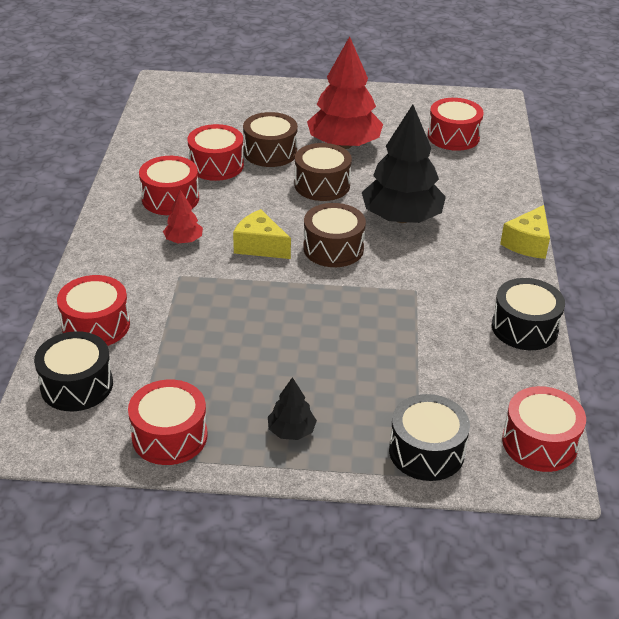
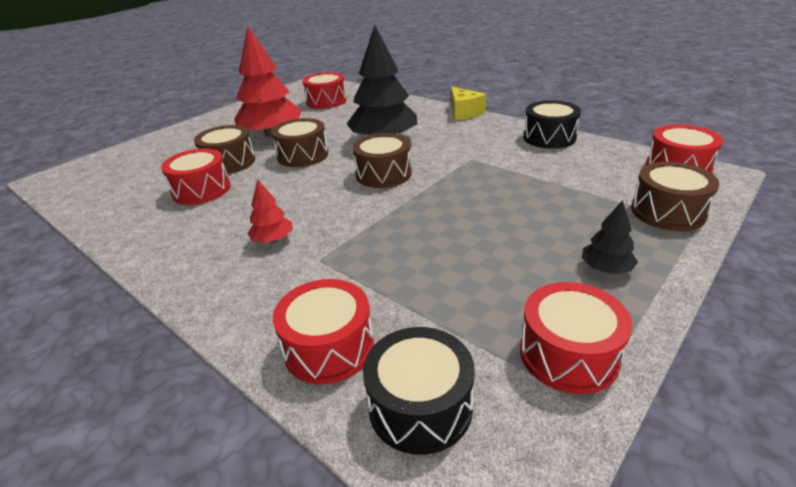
camera: 50 degrees left, 5 degrees down
red drum [139,156,199,215] -> none
yellow cheese [233,209,291,259] -> none
black drum [389,394,470,481] -> brown drum [631,162,719,231]

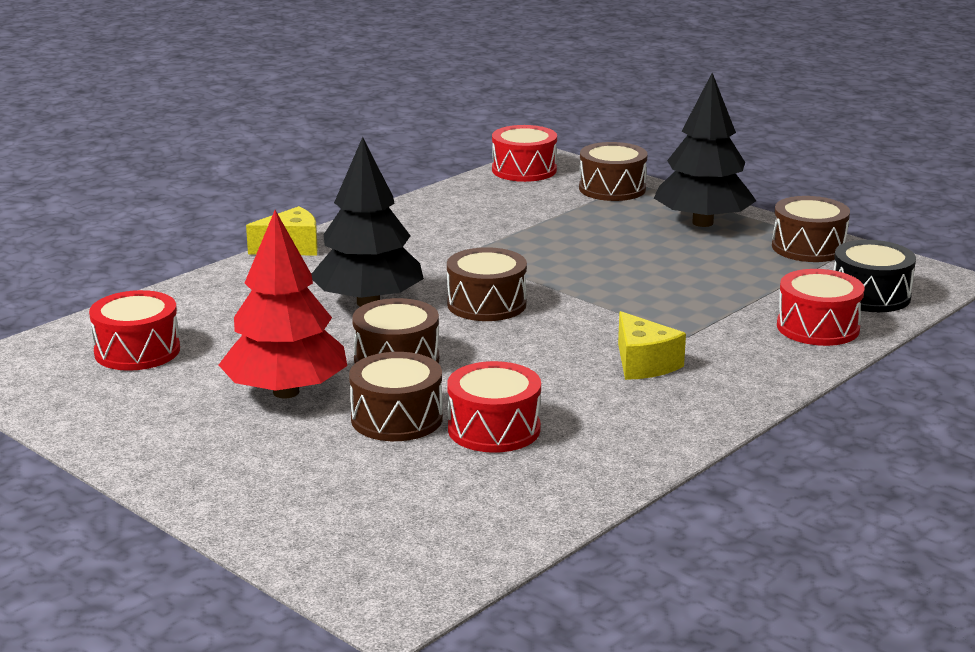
camera: 90 degrees left, 10 degrees down
red tree [247,179,293,243] -> yellow cheese [618,311,686,380]
red drum [520,282,632,394] -> brown drum [772,196,850,262]
black drum [523,100,581,149] -> none
black tree [582,200,638,274] -> black tree [654,73,756,227], size x2.17

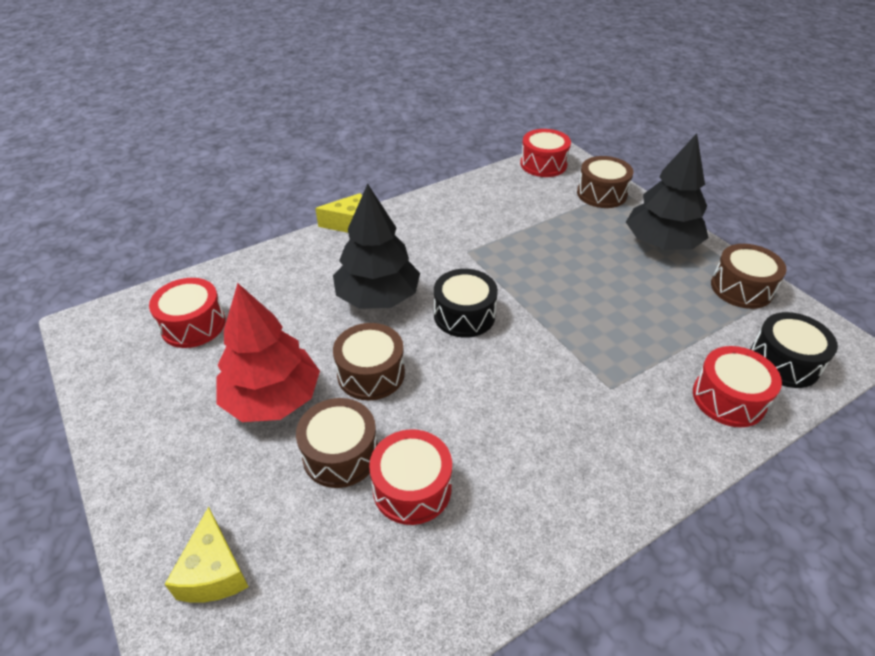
camera: 15 degrees right, 20 degrees up
brown drum [447,247,527,321] -> black drum [434,269,498,338]
yellow cheese [618,311,686,380] -> yellow cheese moved to [164,507,249,603]

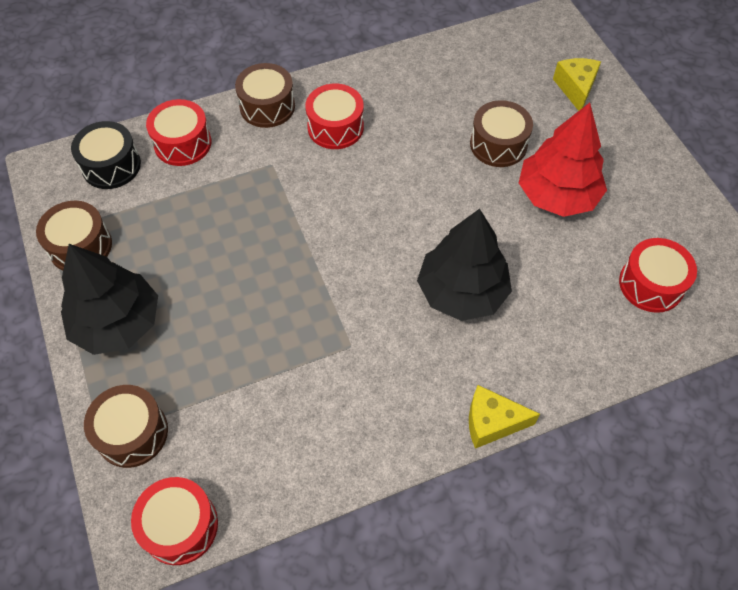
camera: 170 degrees left, 15 degrees up
brown drum [333,323,405,401] -> brown drum moved to [235,63,295,128]
red drum [369,429,452,525] -> red drum moved to [305,84,364,149]
black drum [434,269,498,338] -> none

